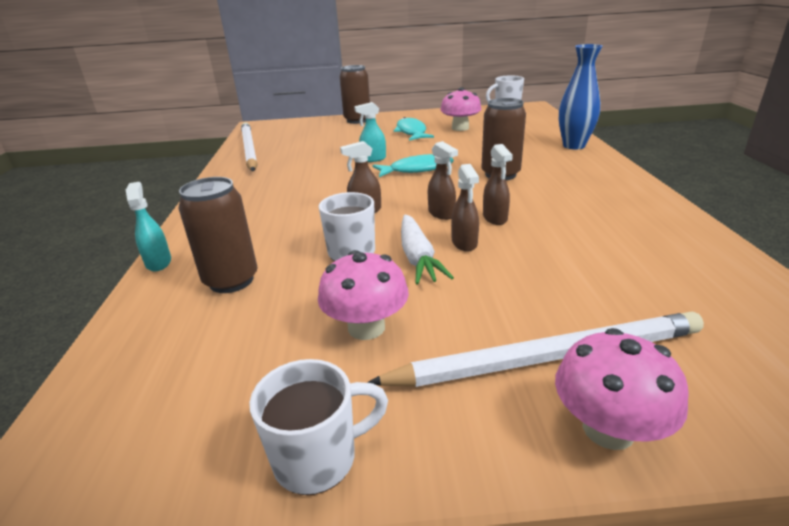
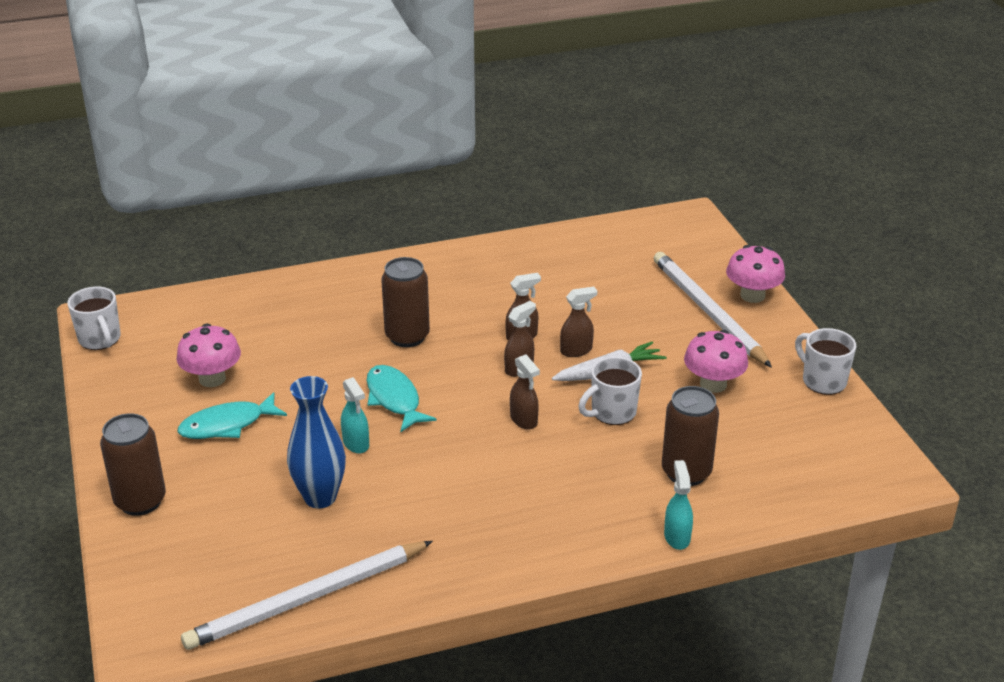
camera: 105 degrees left, 5 degrees up
turquoise spray bottle [126,182,171,271] -> turquoise spray bottle turned 120 degrees clockwise [664,460,693,550]
blue vase [559,44,602,149] -> blue vase moved to [287,376,346,508]

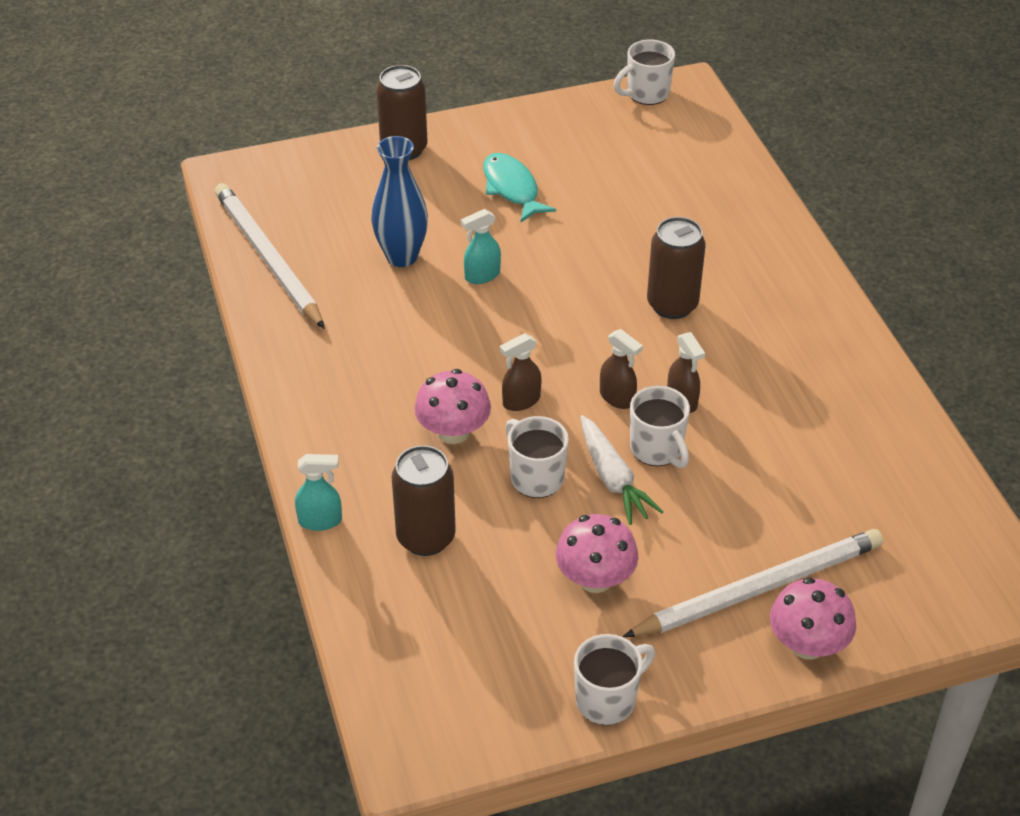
camera: 90 degrees right, 10 degrees up
pink mushroom [177,323,241,387] -> pink mushroom moved to [414,369,491,444]
turquoise fish [367,365,436,432] -> none
brown spray bottle [560,287,597,357] -> white mug [630,386,690,468]

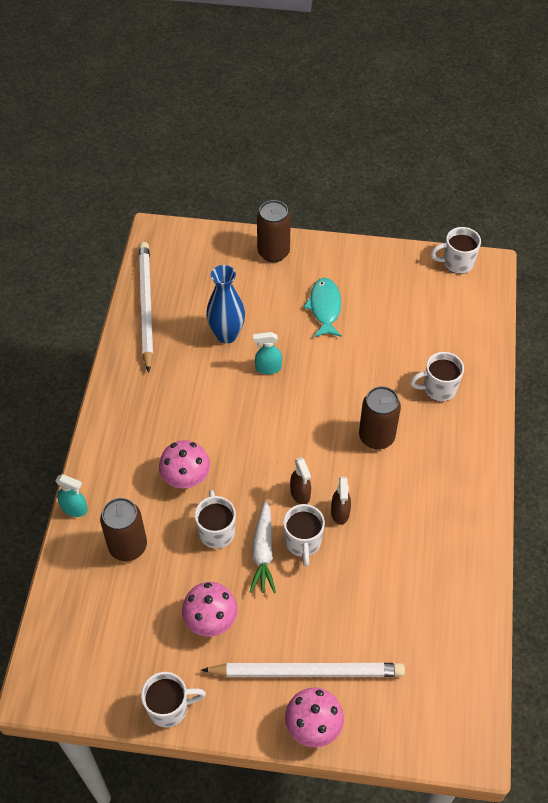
camera: 25 degrees right, 10 degrees up
brown spray bottle [500,333,542,411] -> none
none -> white mug [410,352,464,402]

